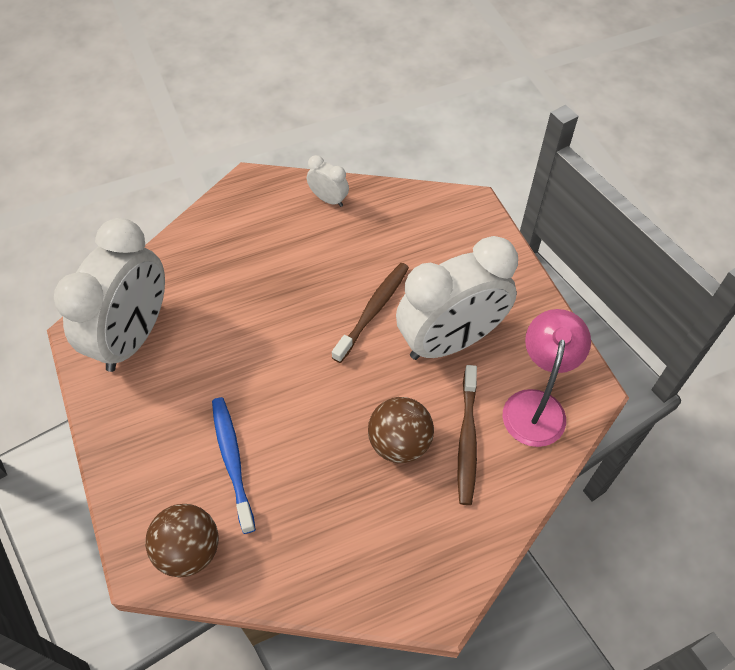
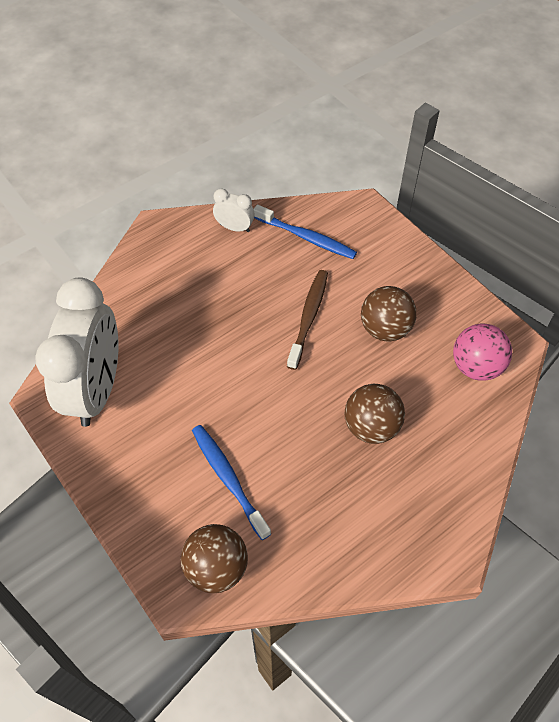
camera: 15 degrees left, 0 degrees up
white clock [396,236,518,360] -> brown ball [361,286,417,342]
brown toothbrush [458,365,477,505] -> none
pink lamp [503,309,591,447] -> pink ball [453,324,512,381]
none -> blue toothbrush [254,205,357,259]

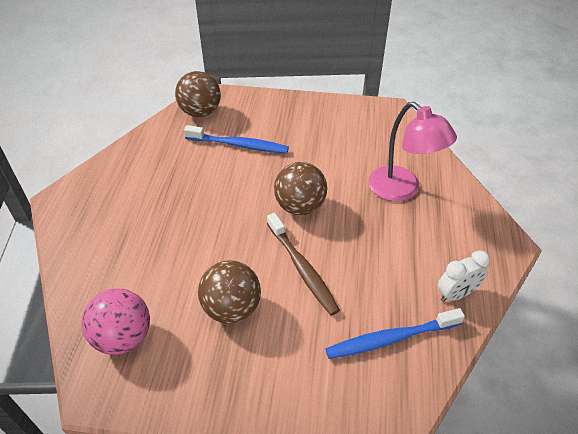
camera: 135 degrees right, 10 degrees down
white clock [35,277,118,427] -> none
brown ball [345,384,405,444] -> brown ball moved to [274,162,327,215]
none -> pink lamp [369,102,457,202]

